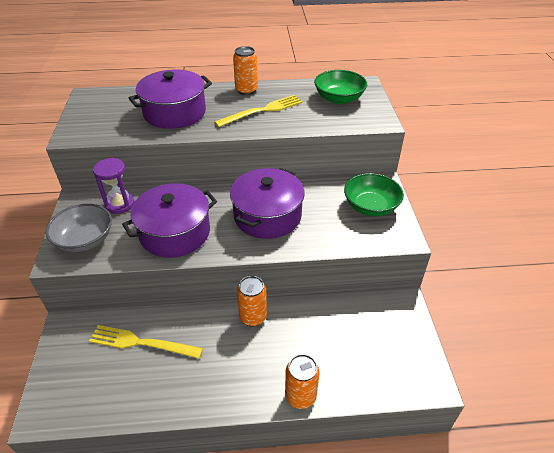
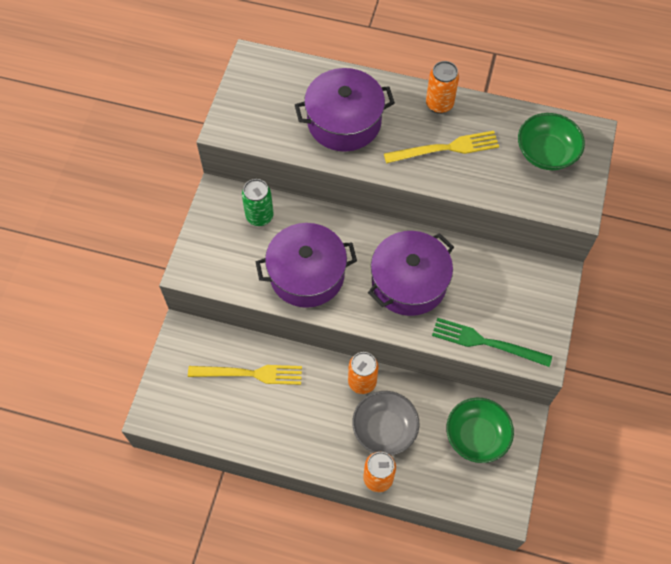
camera: 20 degrees right, 20 degrees up
grey bowl [46,204,112,252] -> grey bowl moved to [352,391,420,455]
yellow fork [89,325,203,359] -> yellow fork turned 150 degrees clockwise [188,365,302,385]
purple hourglass [93,158,134,214] -> green can [242,179,273,226]
green bowl [344,173,404,216] -> green bowl moved to [446,398,514,463]
none -> green fork [432,318,552,367]

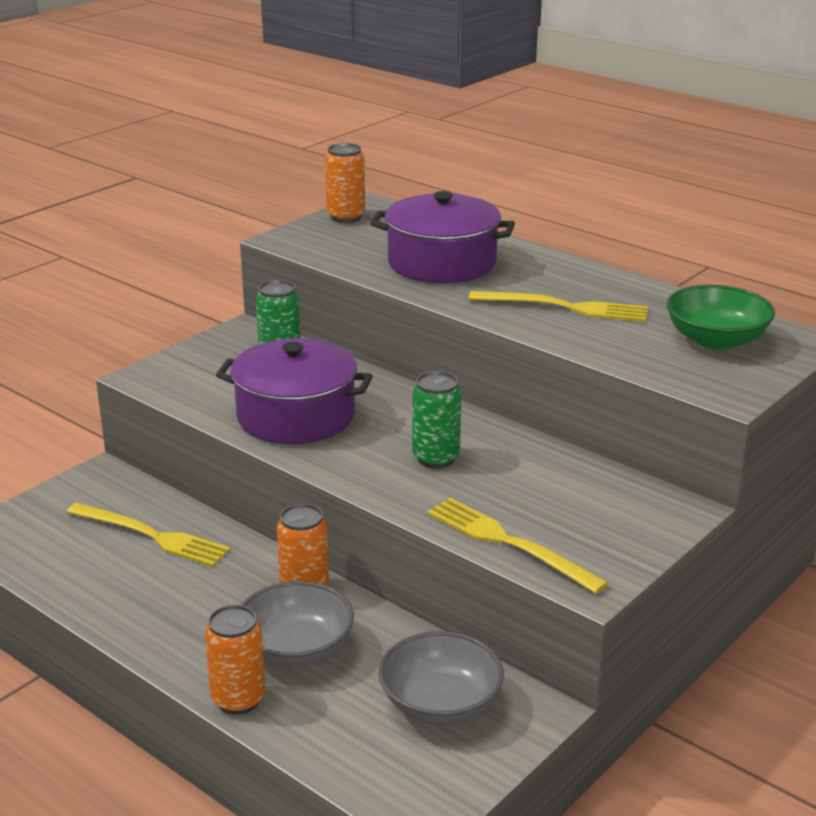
camera: 25 degrees right, 35 degrees down
purple pot [368,231,454,316] -> green can [412,371,462,468]
orange can [426,61,459,114] -> orange can moved to [325,143,365,223]
green fork [432,318,552,367] -> yellow fork [427,498,609,594]
green bowl [446,398,514,463] -> grey bowl [378,631,504,725]

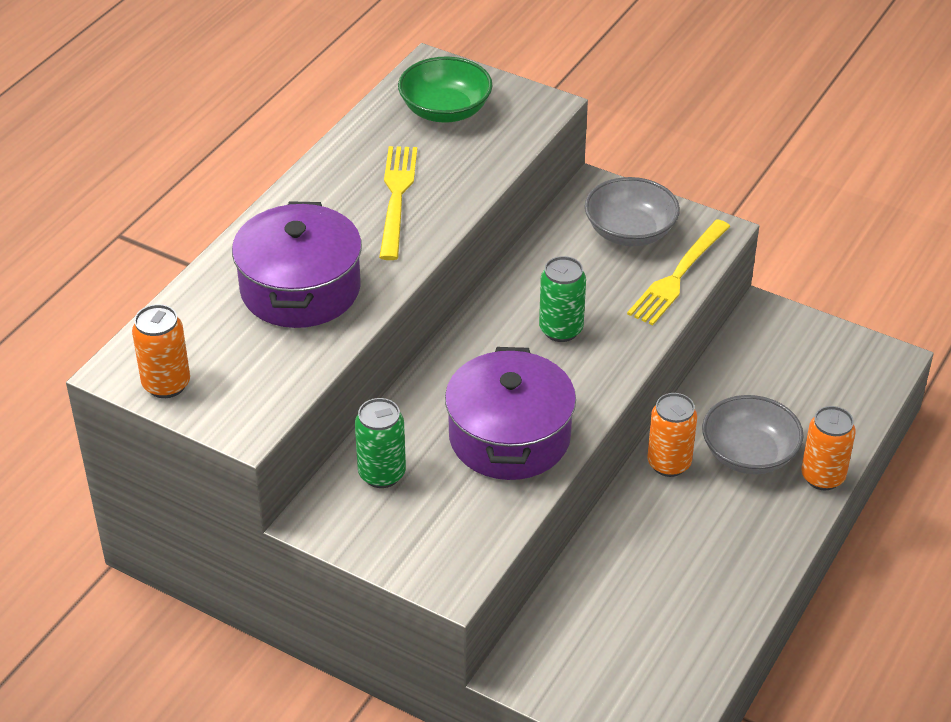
camera: 100 degrees left, 15 degrees up
yellow fork [66,503,231,567] -> none
grey bowl [378,631,504,725] -> grey bowl moved to [585,177,680,246]

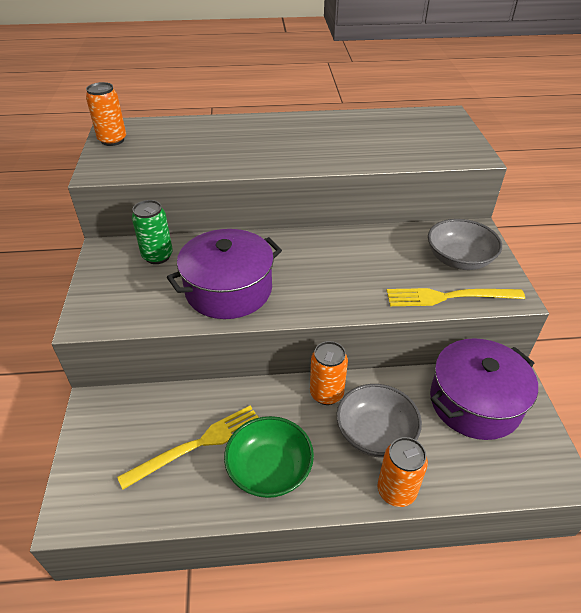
camera: 55 degrees right, 0 degrees up
purple pot [232,201,362,328] -> purple pot moved to [430,338,538,440]
yellow fork [379,146,417,260] -> yellow fork moved to [117,406,259,489]
green bowl [398,57,492,123] -> green bowl moved to [224,416,314,498]
green can [539,256,586,342] -> none

